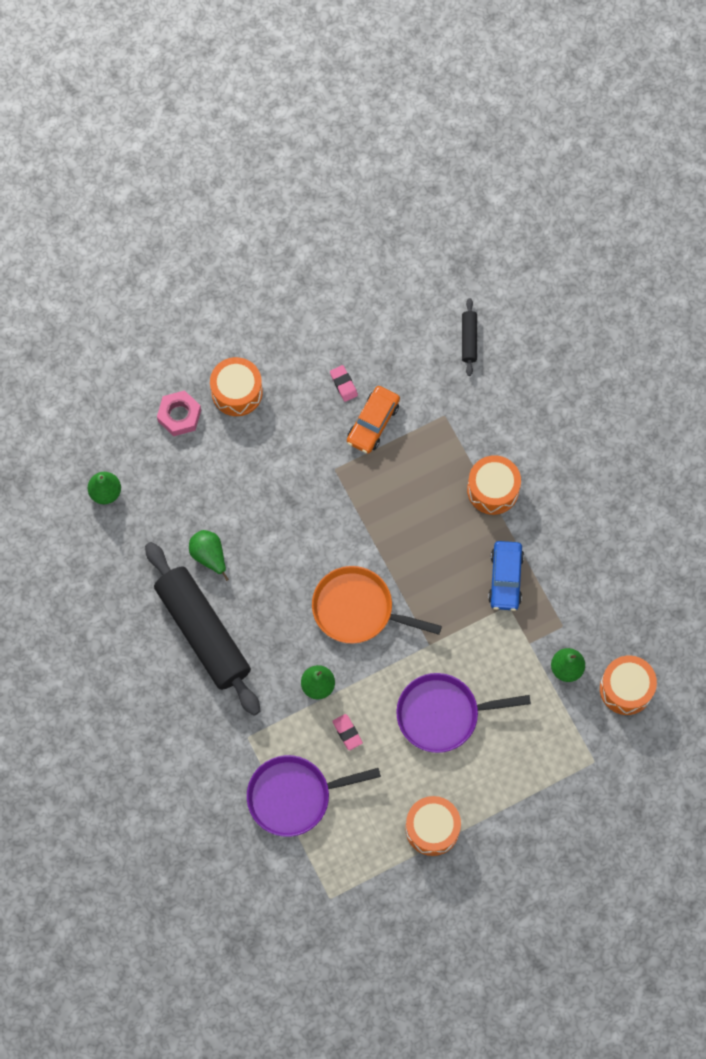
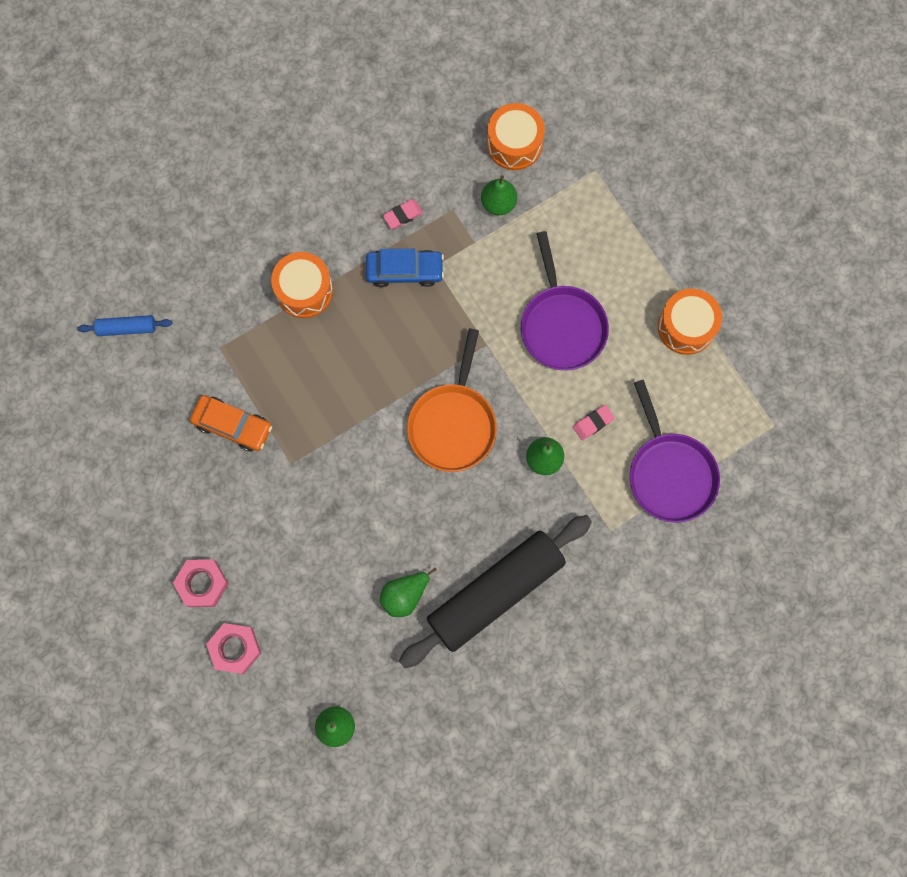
camera: 95 degrees left, 5 degrees up
orange drum [210,357,263,416] -> pink nut [173,559,229,607]
pink eraser [330,365,358,402] -> pink eraser moved to [383,200,423,229]
black rolling pin [462,298,477,376] -> blue rolling pin [78,315,172,336]

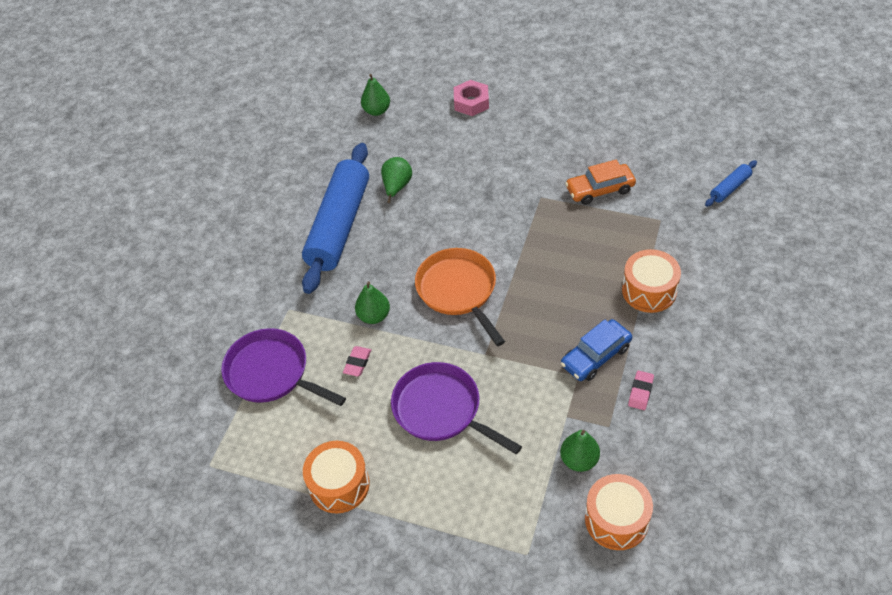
camera: 145 degrees right, 25 degrees down
pink nut [173,559,229,607] -> none
black rolling pin [399,515,592,668] -> blue rolling pin [302,143,369,294]

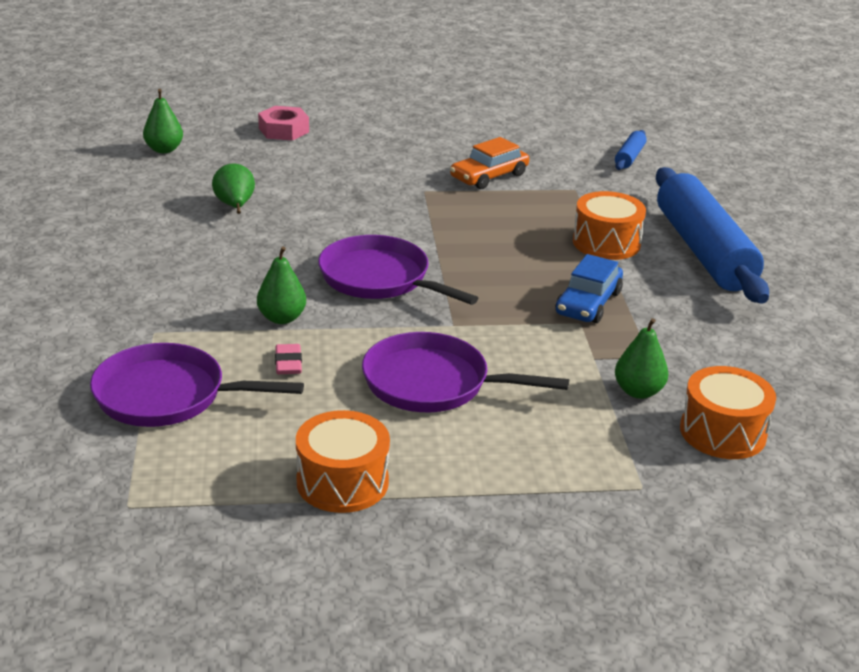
camera: 30 degrees left, 20 degrees down
blue rolling pin [302,143,369,294] -> blue rolling pin moved to [656,167,769,304]
orange pan [415,248,505,346] -> purple pan [318,235,478,305]
pink eraser [628,371,654,410] -> none

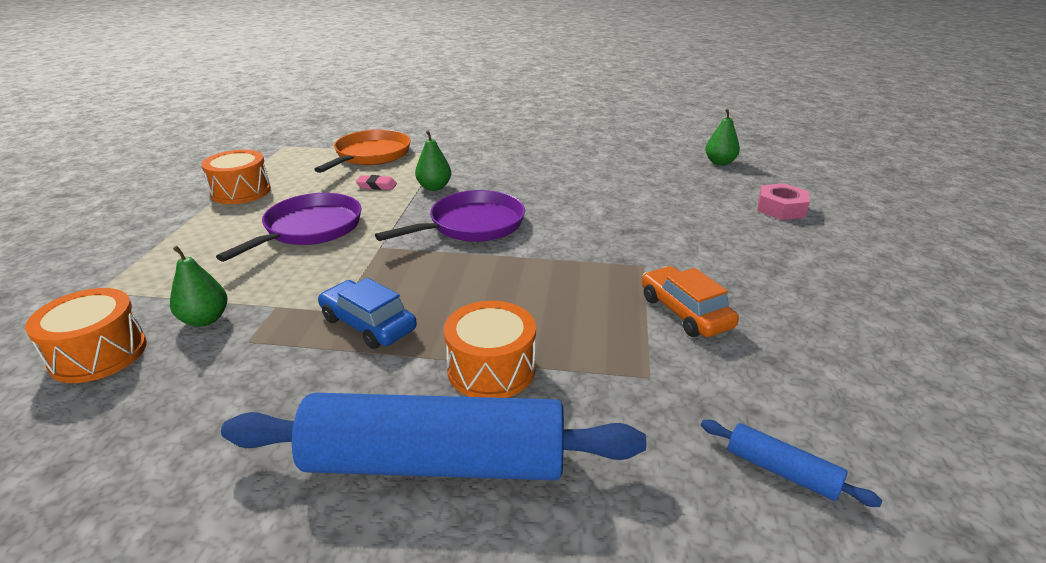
camera: 105 degrees right, 0 degrees up
purple pan [90,343,304,427] -> orange pan [314,130,411,173]
green pear [212,164,255,214] -> none

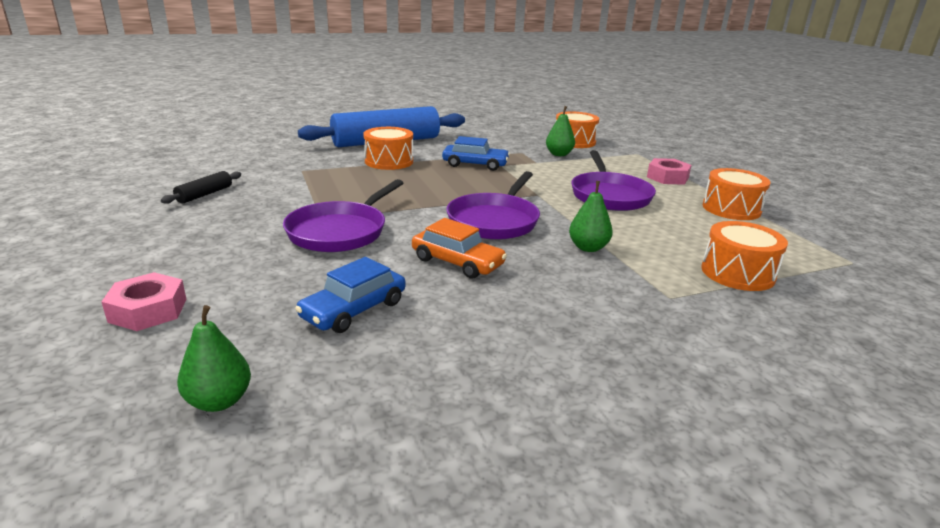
camera: 150 degrees right, 5 degrees down
orange pan [314,130,411,173] -> orange drum [701,221,788,291]
pink eraser [356,175,397,190] -> none
orange car [642,266,739,337] -> orange car moved to [412,218,507,279]
blue rolling pin [701,420,882,507] -> none
none -> black rolling pin [161,171,241,204]
none -> purple pan [283,179,403,252]
none -> blue car [295,257,406,333]
none -> pink nut [647,158,692,185]

